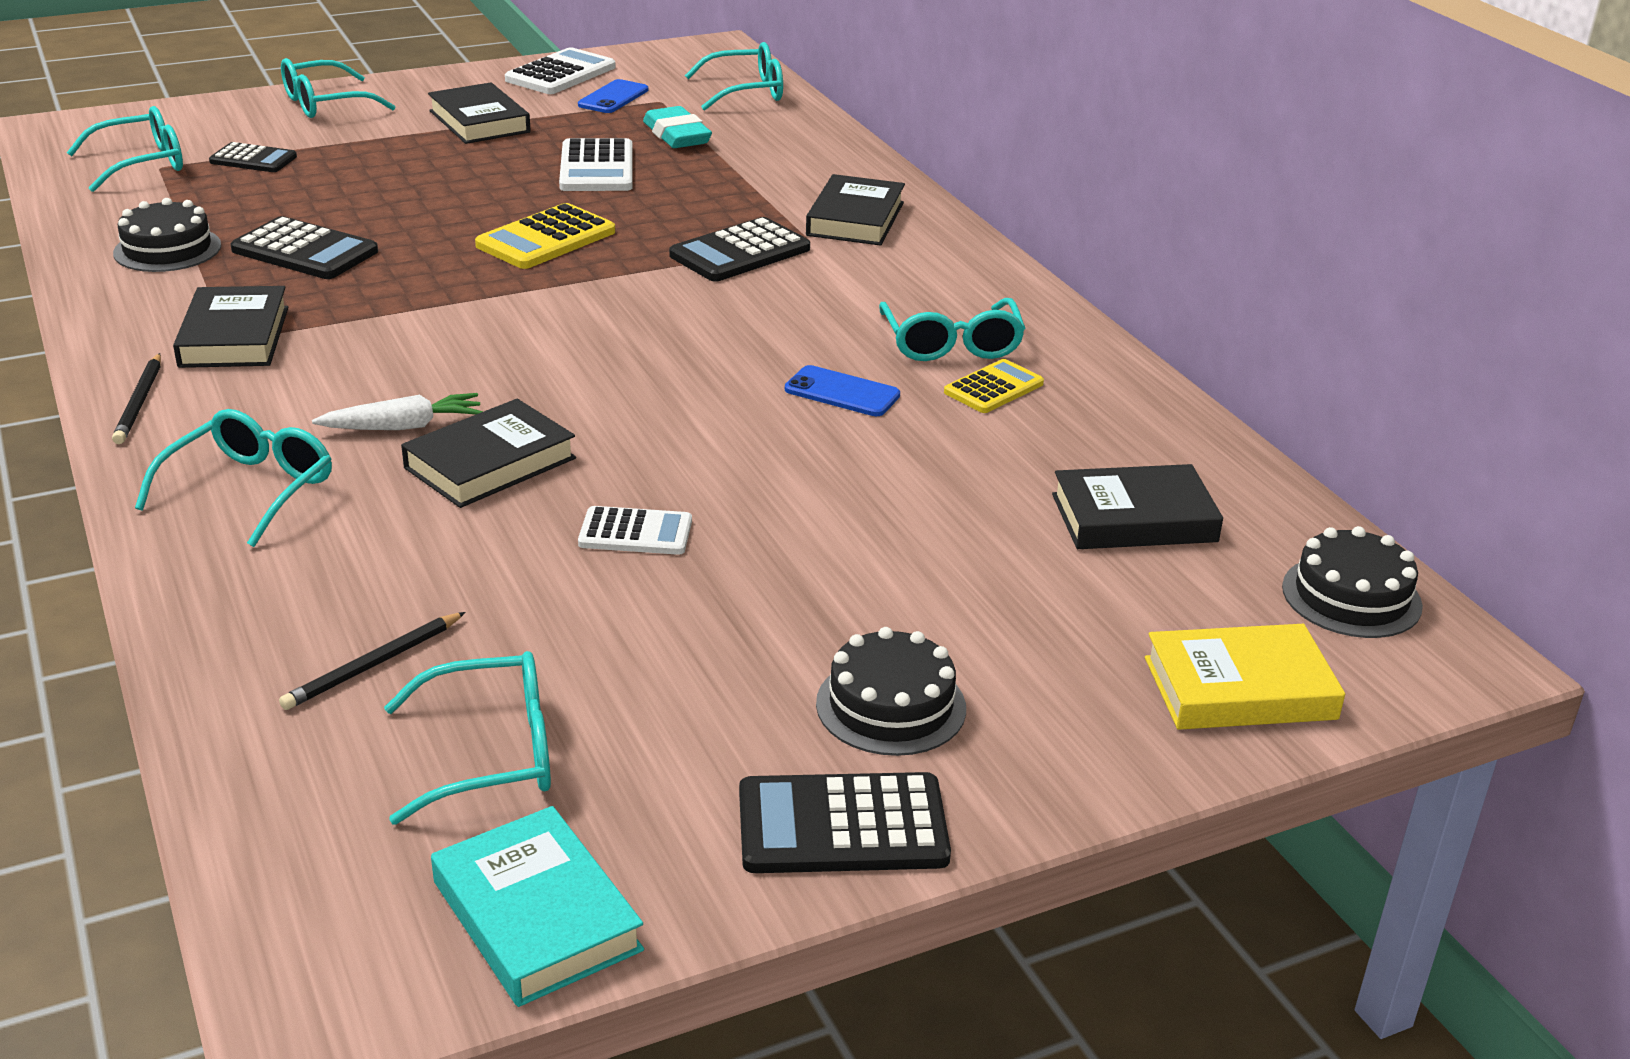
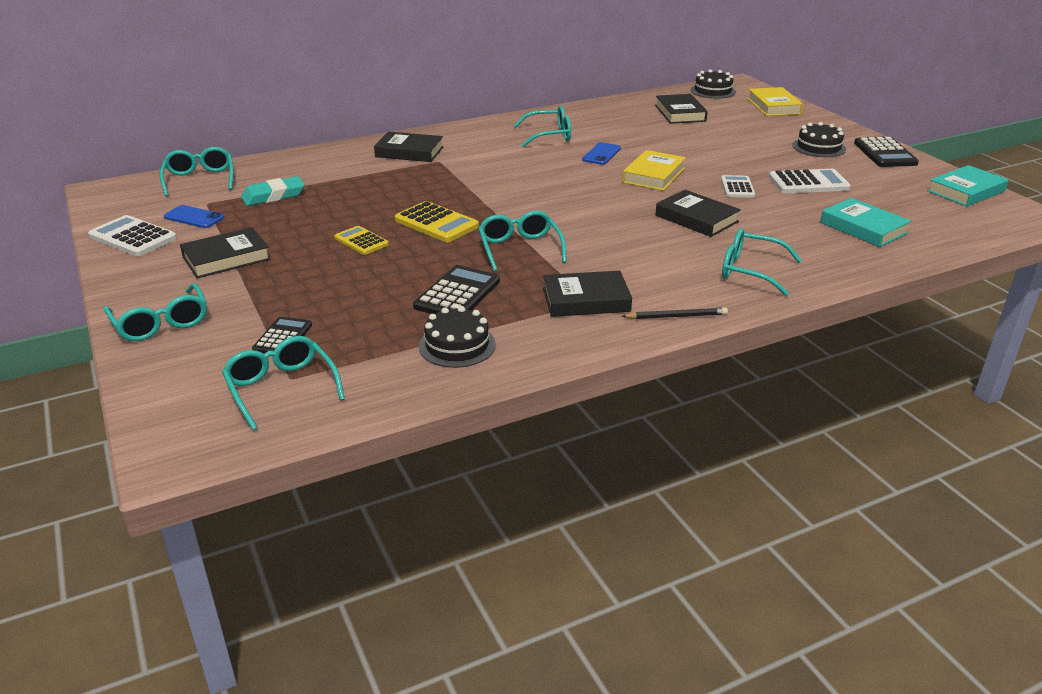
camera: 90 degrees left, 0 degrees up
black pencil [279,612,466,710] -> turquoise book [820,198,911,247]
white carrot [312,393,483,430] -> none
turquoise glasses [384,651,551,825] -> turquoise glasses moved to [478,211,566,272]
white calculator [559,138,633,191] -> white calculator moved to [769,169,851,193]
black calculator [669,217,810,282] -> none
yellow calculator [944,359,1044,413] -> yellow calculator moved to [334,226,389,255]
none -> yellow book [622,150,686,191]

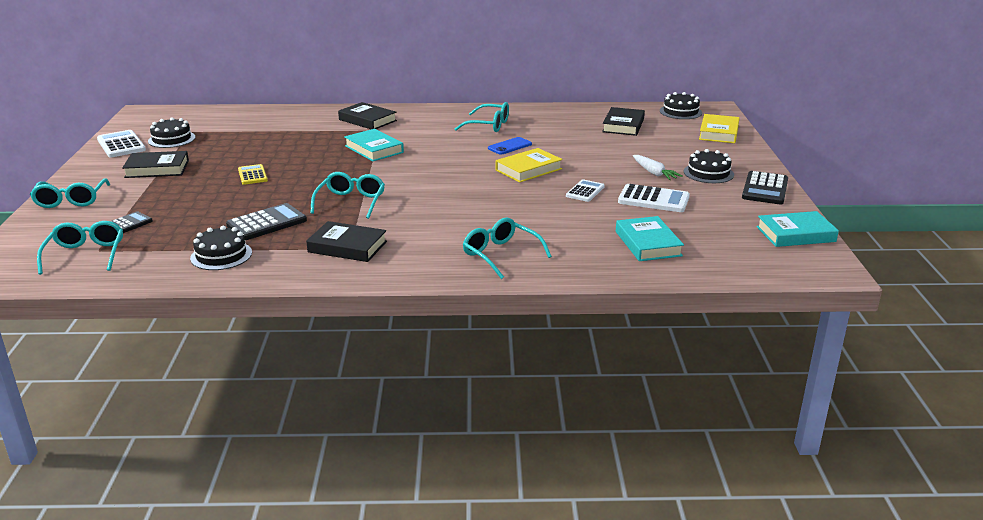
camera: 25 degrees right, 5 degrees down
turquoise glasses [160,147,233,197] -> none
blue phone [164,205,224,228] -> black cake [148,117,195,148]
turquoise eraser [241,176,305,206] -> none
yellow calculator [395,201,479,242] -> none
black pencil [622,307,728,319] -> none
black book [655,190,741,237] -> none
none -> turquoise book [344,129,404,161]
none -> white carrot [633,155,683,180]

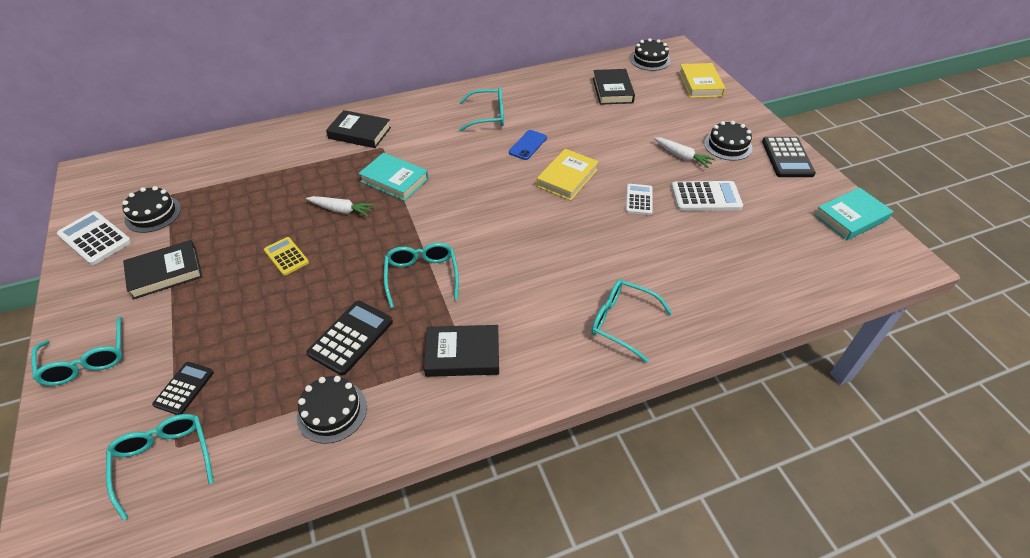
camera: 20 degrees left, 20 degrees up
turquoise book [616,216,684,261] -> none
none -> white carrot [306,196,375,217]

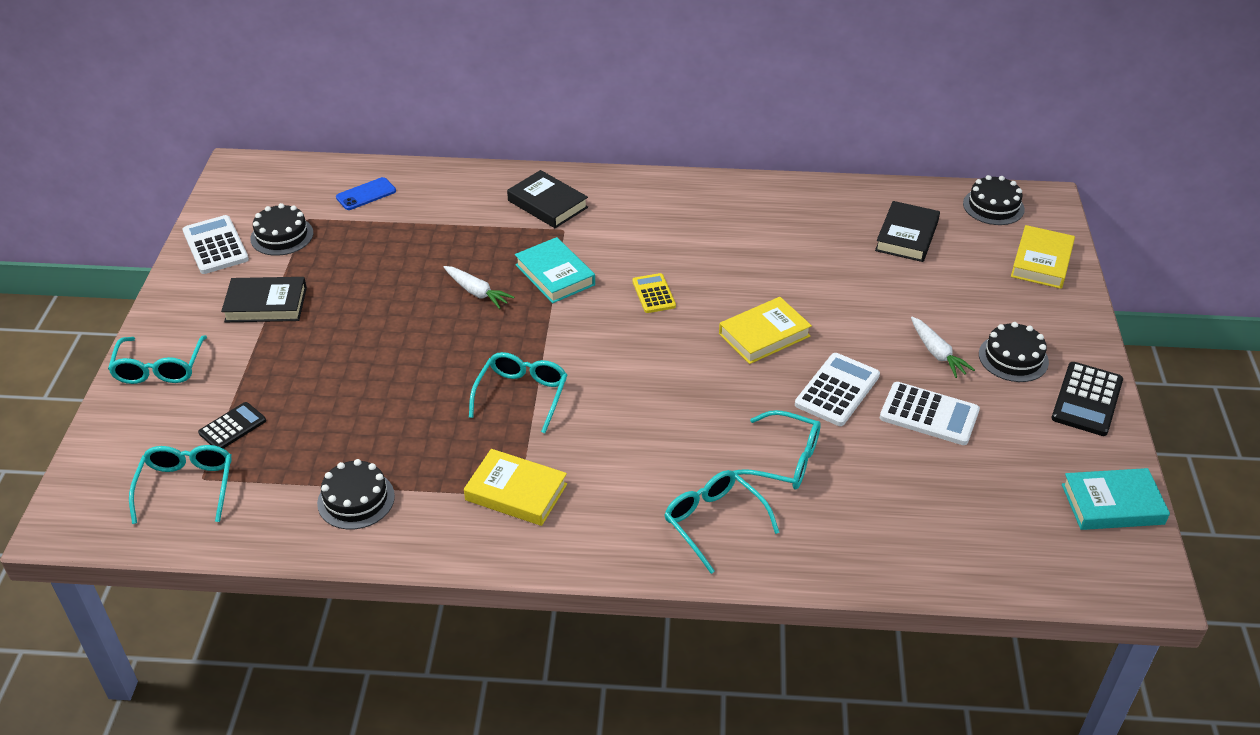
camera: 25 degrees right, 5 degrees down
yellow calculator [264,237,309,276] -> yellow calculator moved to [632,273,676,313]
black calculator [307,301,393,376] -> none
black book [424,325,499,377] -> yellow book [464,449,567,526]
turquoise glasses [459,87,504,132] -> turquoise glasses moved to [733,410,821,490]
blue phone [509,130,547,160] -> blue phone moved to [336,177,396,210]
white calculator [626,184,653,215] -> white calculator [795,353,880,426], size x1.55

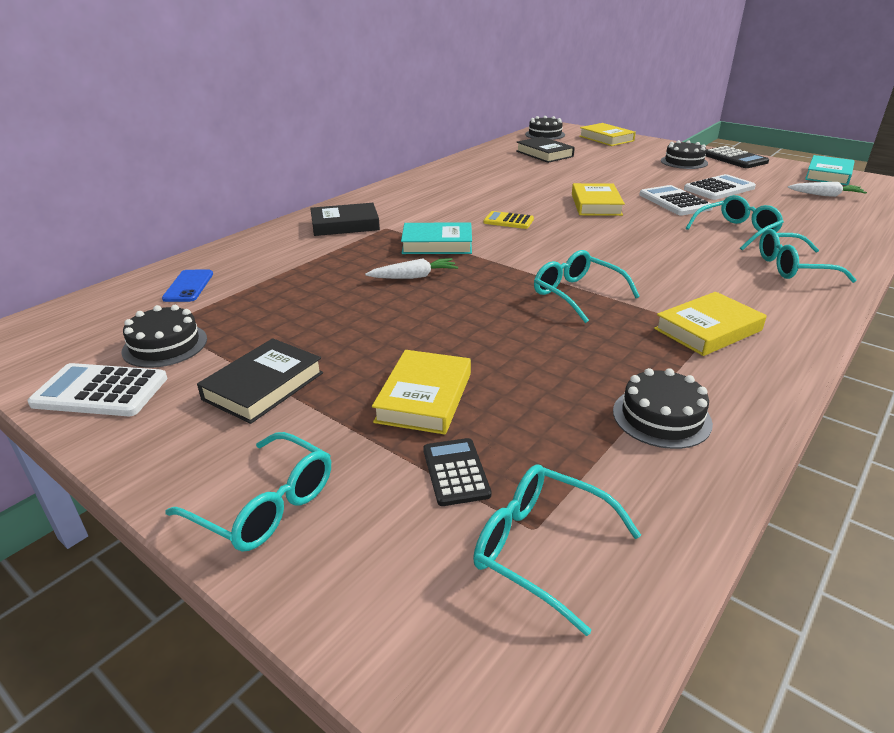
camera: 55 degrees left, 10 degrees down
white carrot [911,317,975,378] -> white carrot moved to [788,182,867,197]
none -> yellow book [372,350,471,434]

